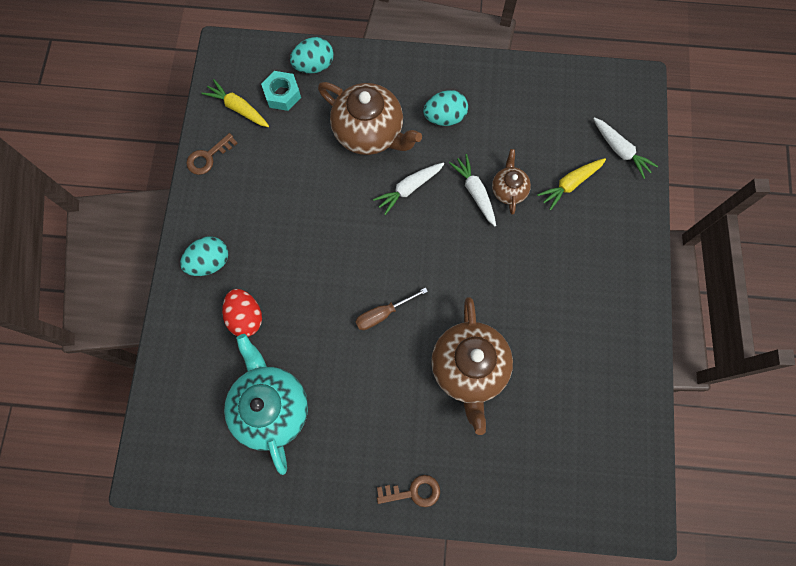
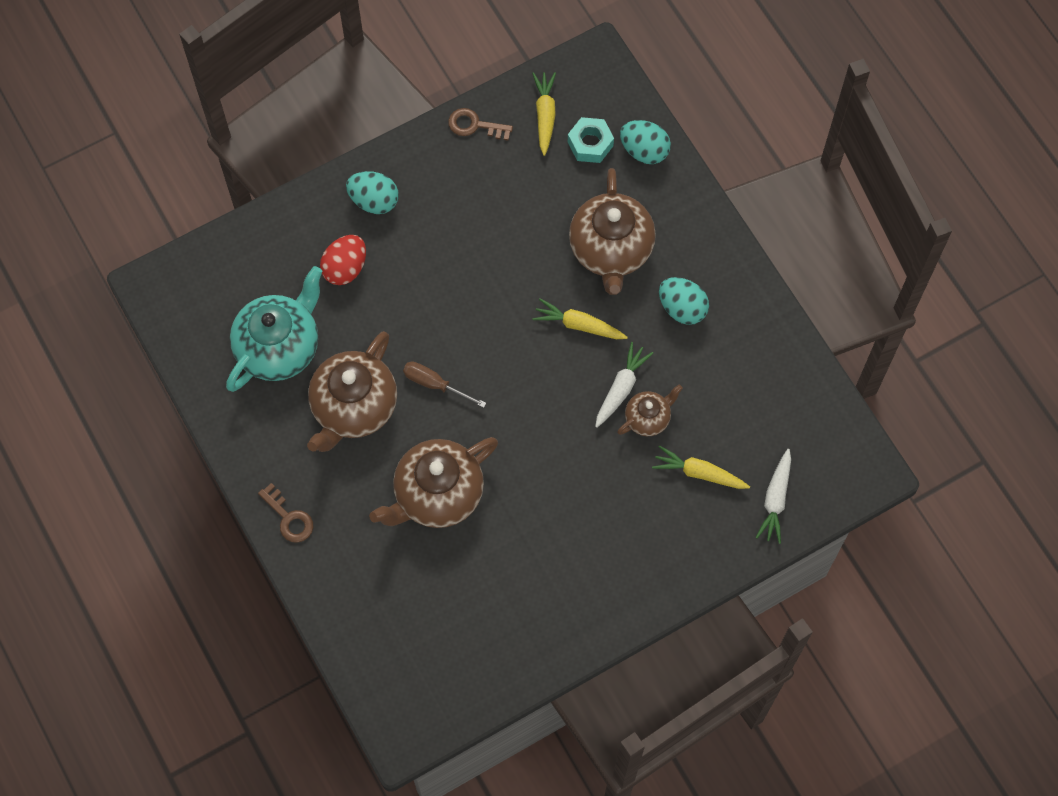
camera: 55 degrees right, 5 degrees down
white carrot [373,162,444,215] -> yellow carrot [532,298,628,339]
none -> brown teapot [307,331,397,452]

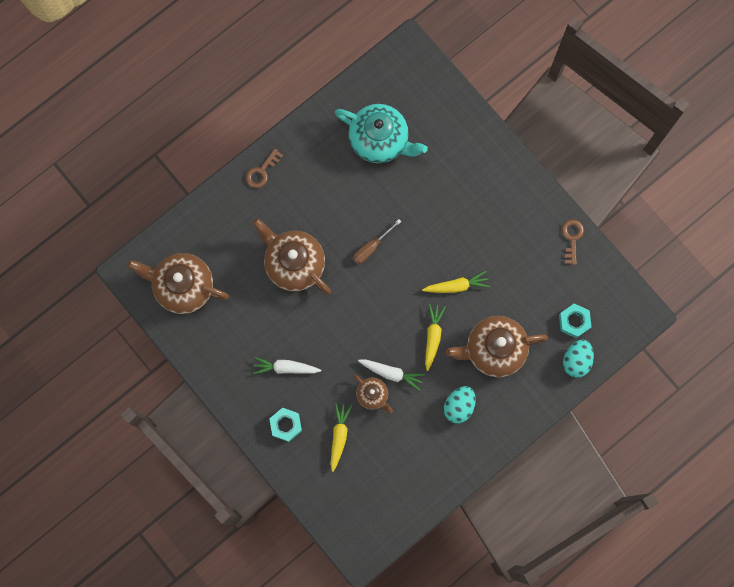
camera: 80 degrees right, 10 degrees up
brown teapot [307,331,397,452] -> brown teapot moved to [127,253,229,314]
red egg [320,235,366,285] -> none
turquoise egg [346,171,399,214] -> none
brown screwdriver [403,362,486,408] -> brown screwdriver turned 150 degrees counterclockwise [353,219,401,264]
yellow carrot [532,72,556,156] -> yellow carrot moved to [422,271,490,293]
white carrot [756,449,791,544] -> white carrot moved to [253,357,321,374]
none -> turquoise nut [269,408,302,442]

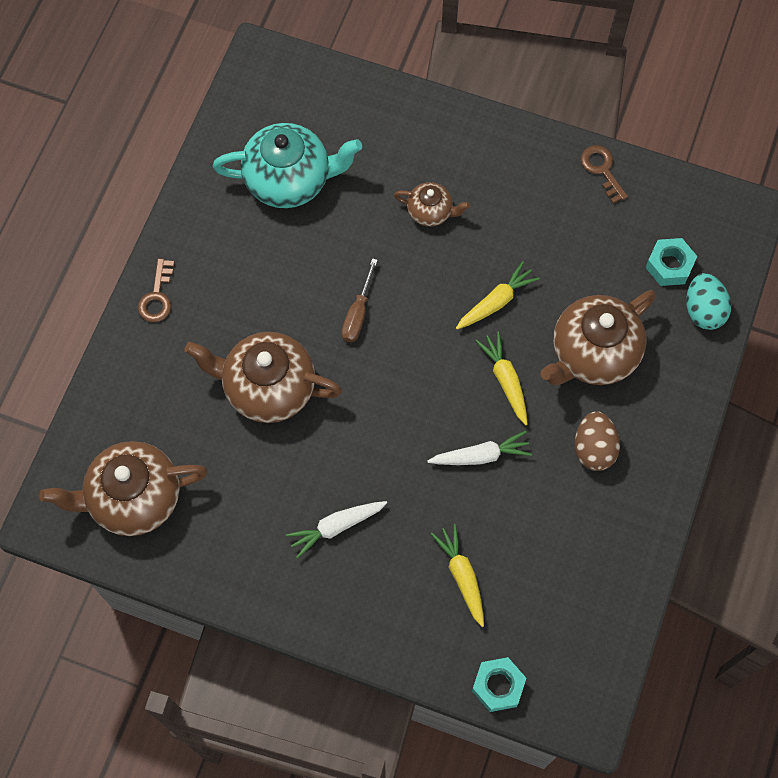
camera: 30 degrees left, 10 degrees down
turquoise nut [269,408,302,442] -> turquoise nut moved to [472,657,526,712]
brown teapot [354,375,393,413] -> brown teapot moved to [394,182,470,227]
turquoise egg [444,386,476,424] -> brown egg [575,411,620,471]

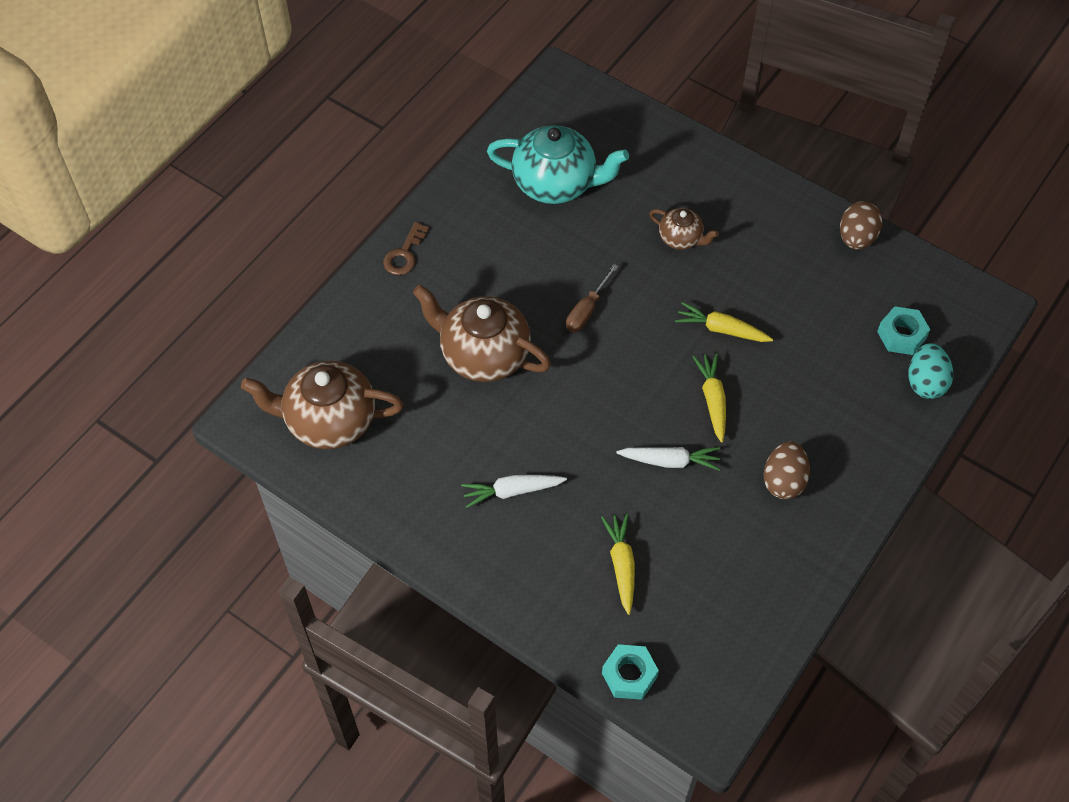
camera: 15 degrees right, 10 degrees down
yellow carrot [456,261,540,329] -> yellow carrot turned 135 degrees counterclockwise [675,302,773,342]
brown teapot [540,290,656,385] -> none
brown key [581,145,628,204] -> brown egg [840,201,882,249]

